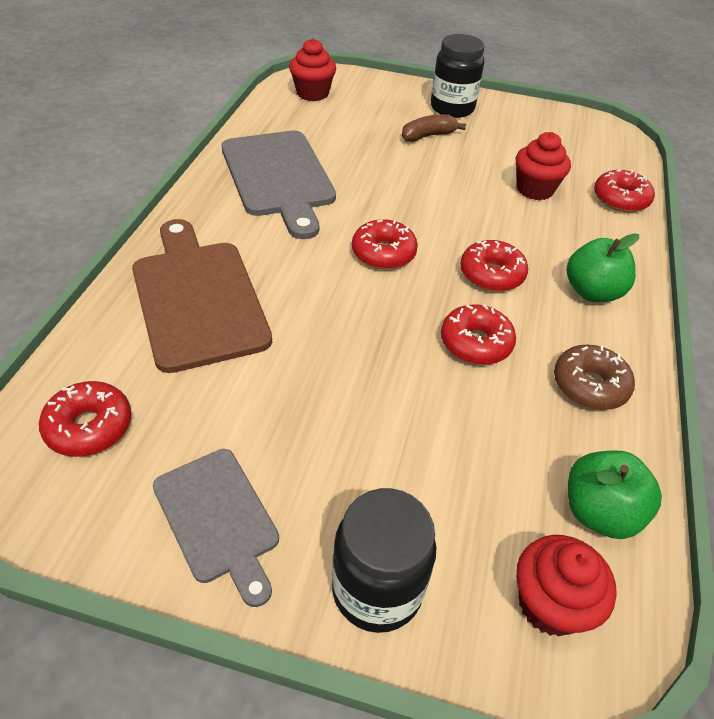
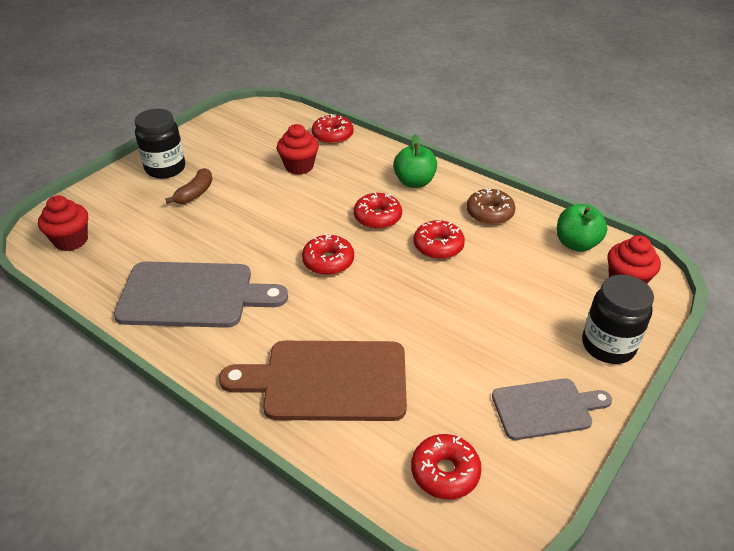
camera: 65 degrees left, 5 degrees down
brown banana [402,114,466,142] -> brown banana turned 150 degrees counterclockwise [165,168,212,204]

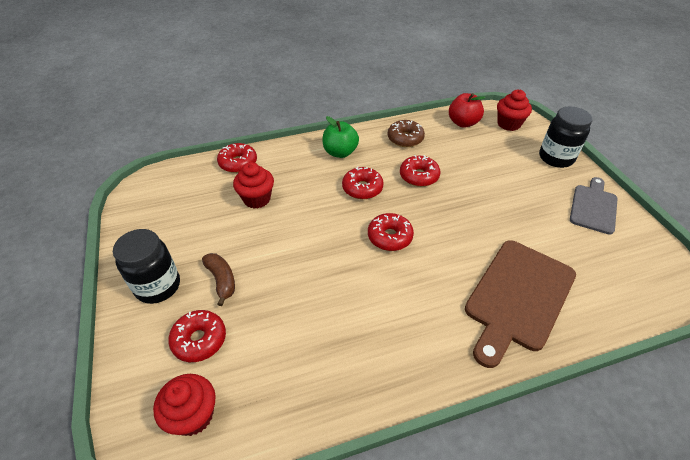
camera: 55 degrees left, 5 degrees up
grey cutting board [114,261,288,328] -> none
red donut [411,434,482,500] -> red donut moved to [168,310,226,362]
green apple [557,204,607,252] -> red apple [449,93,485,128]

